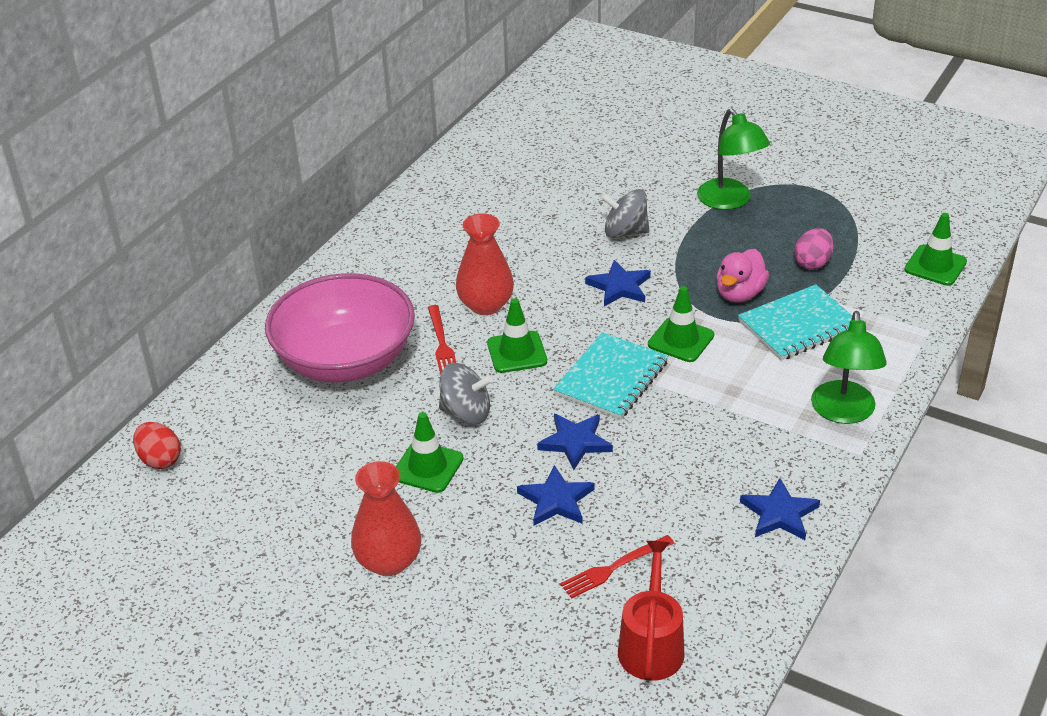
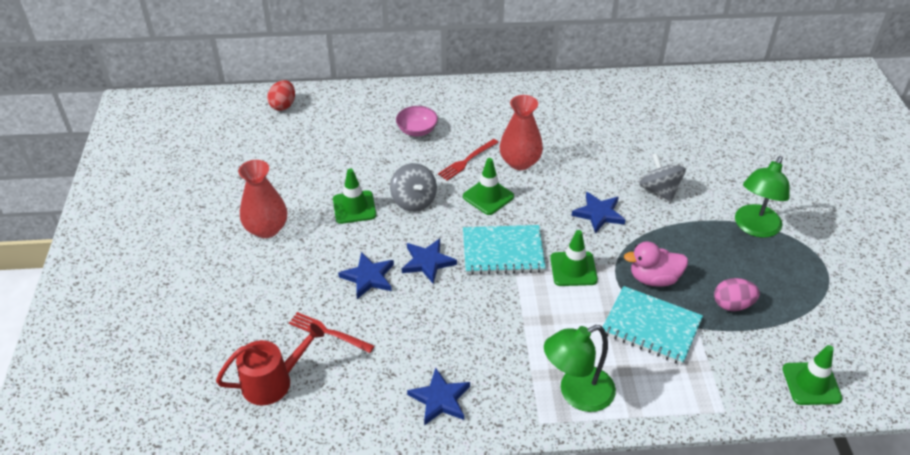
camera: 55 degrees right, 5 degrees up
pink bowl [265,273,415,382] -> pink bowl [396,106,438,136], size x0.41

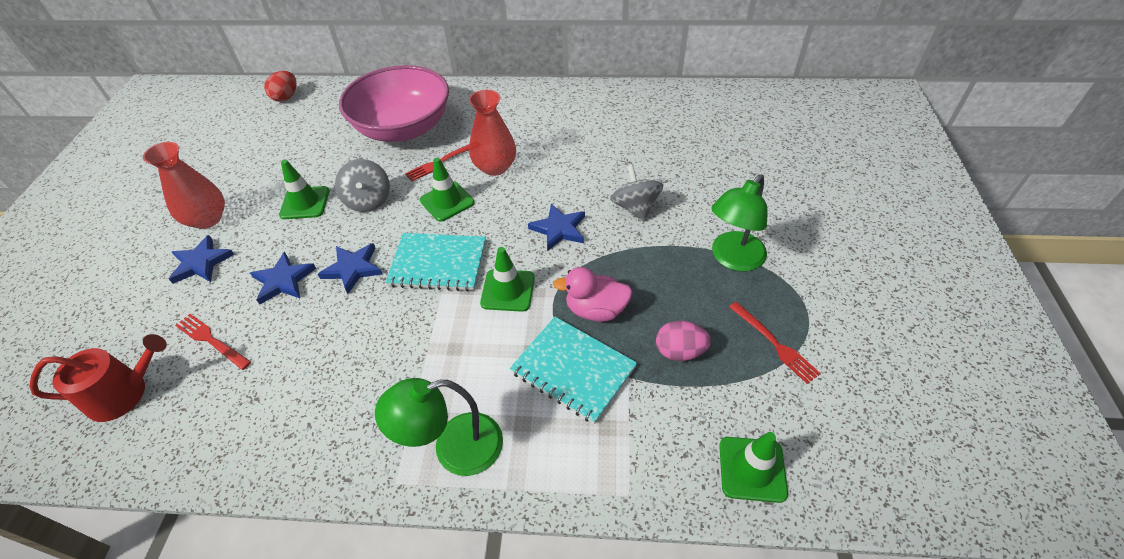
camera: 10 degrees right, 5 degrees up
pink bowl [396,106,438,136] -> pink bowl [339,65,449,142], size x2.42
blue star [407,367,470,425] -> blue star moved to [169,235,235,284]
none -> red fork [729,302,821,384]

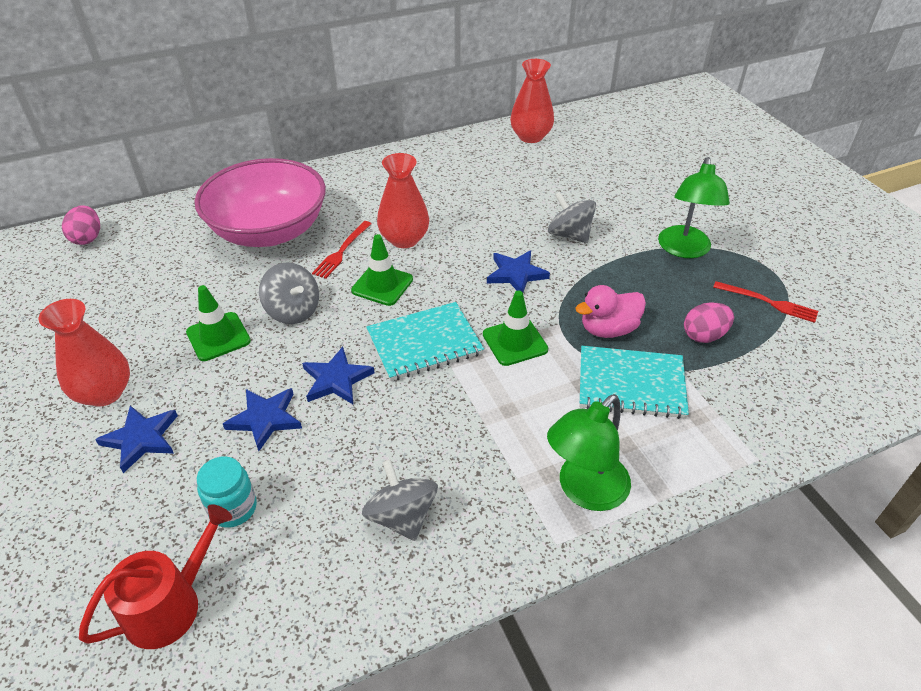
camera: 30 degrees left, 5 degrees down
red fork [175,314,251,370] -> turquoise jar [197,456,257,528]
red egg [264,71,297,102] -> pink egg [62,205,100,245]
green traffic cone [719,432,788,503] -> none
none -> grey spinning top [362,459,438,541]
none -> red vase [510,59,554,143]

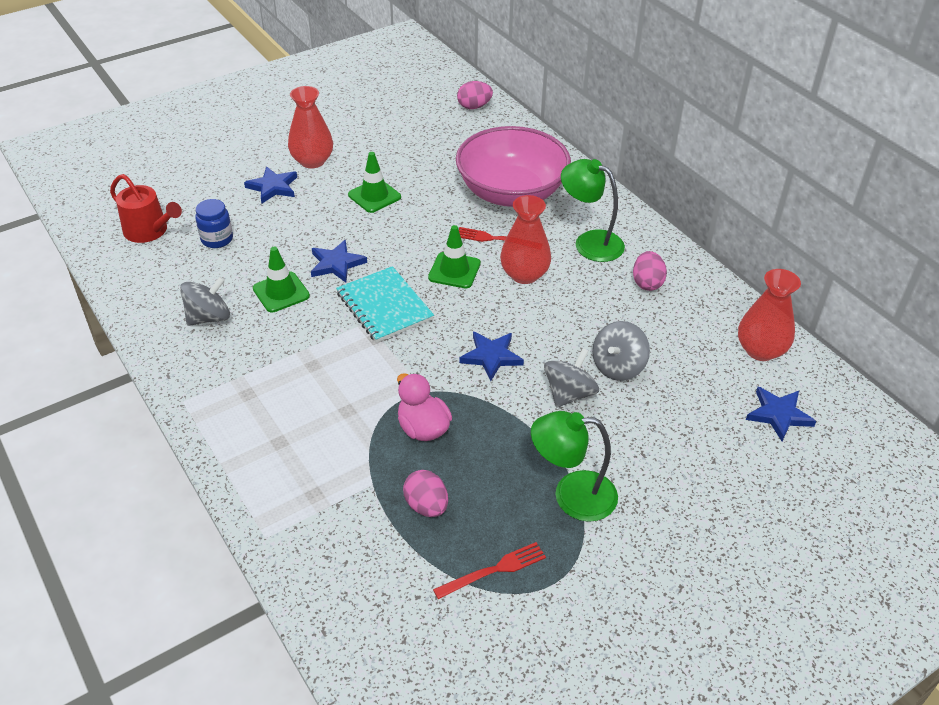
camera: 80 degrees right, 0 degrees up
turquoise jar [197,456,257,528] -> blue jar [195,199,233,248]
blue star [223,388,302,451] -> blue star moved to [746,387,816,441]
grey spinning top [259,262,319,324] -> grey spinning top moved to [592,321,650,381]
green traffic cone [483,290,548,366] -> green traffic cone moved to [253,247,310,313]
green lamp [547,394,631,511] -> green lamp moved to [561,159,625,262]
turquoise notebook [580,346,689,419] -> none
red fork [713,281,818,323] -> red fork turned 135 degrees counterclockwise [433,542,546,599]
none -> pink egg [633,251,667,291]

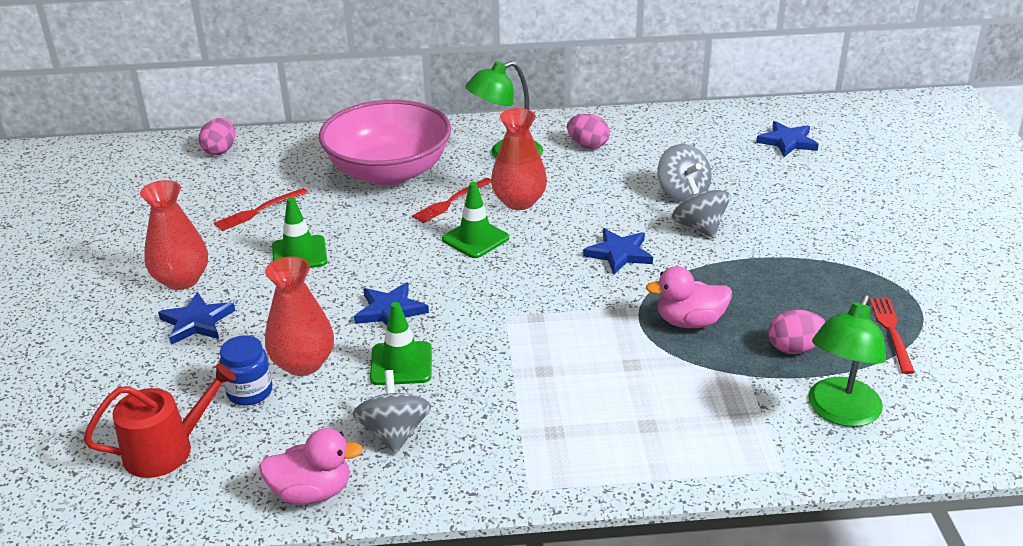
camera: 60 degrees left, 10 degrees down
turquoise notebook [336,266,434,343] -> none
green lamp [531,411,618,522] -> green lamp moved to [808,295,886,427]
red vase [738,269,801,361] -> red vase moved to [265,256,334,376]
none -> red fork [214,188,308,231]
none -> pink duck [259,428,363,504]

